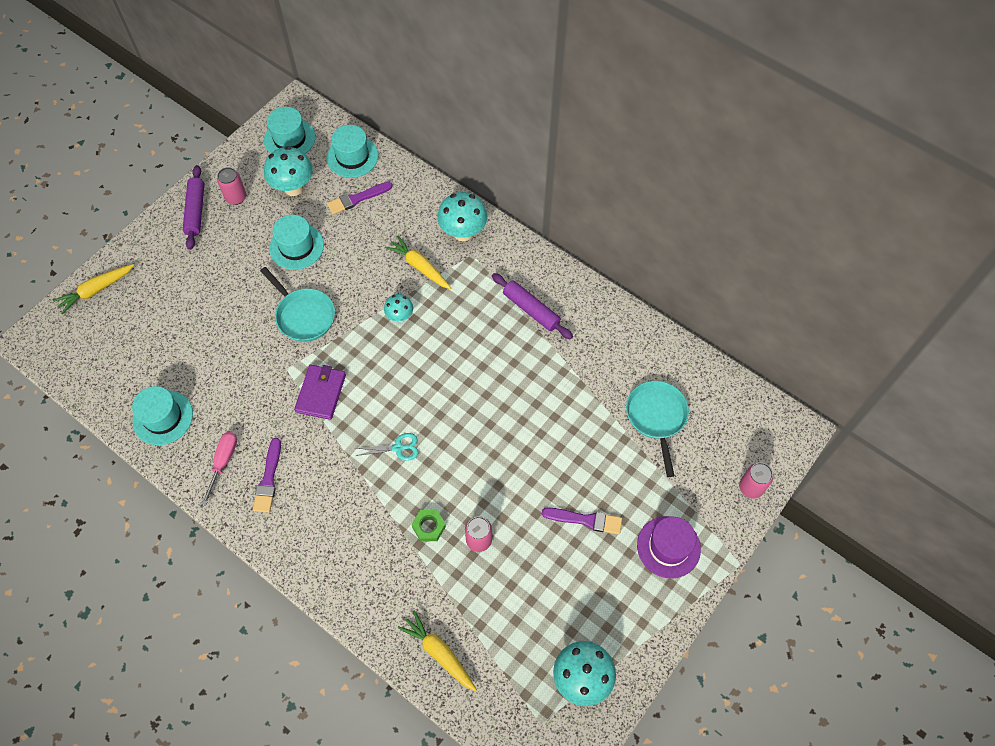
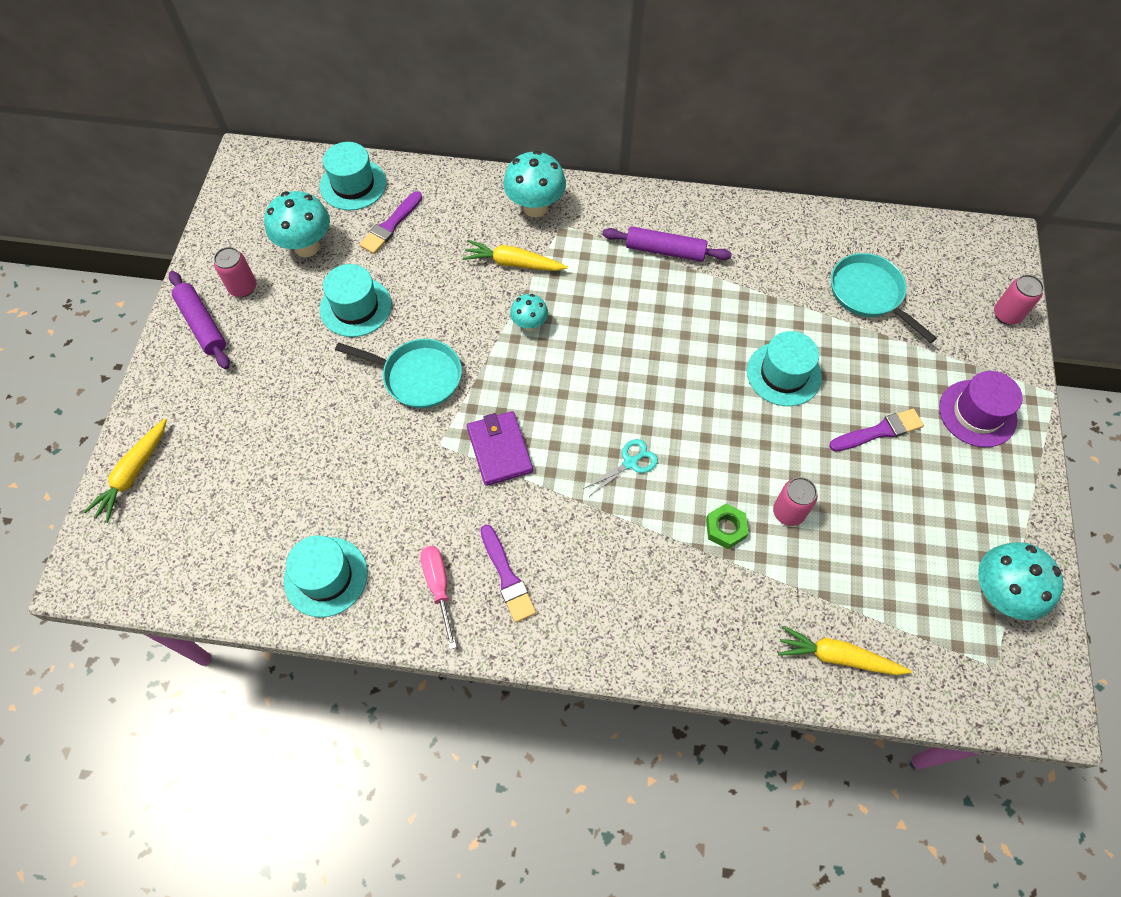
camera: 30 degrees left, 0 degrees up
turquoise hat [264,107,315,154] -> turquoise hat moved to [747,331,822,406]

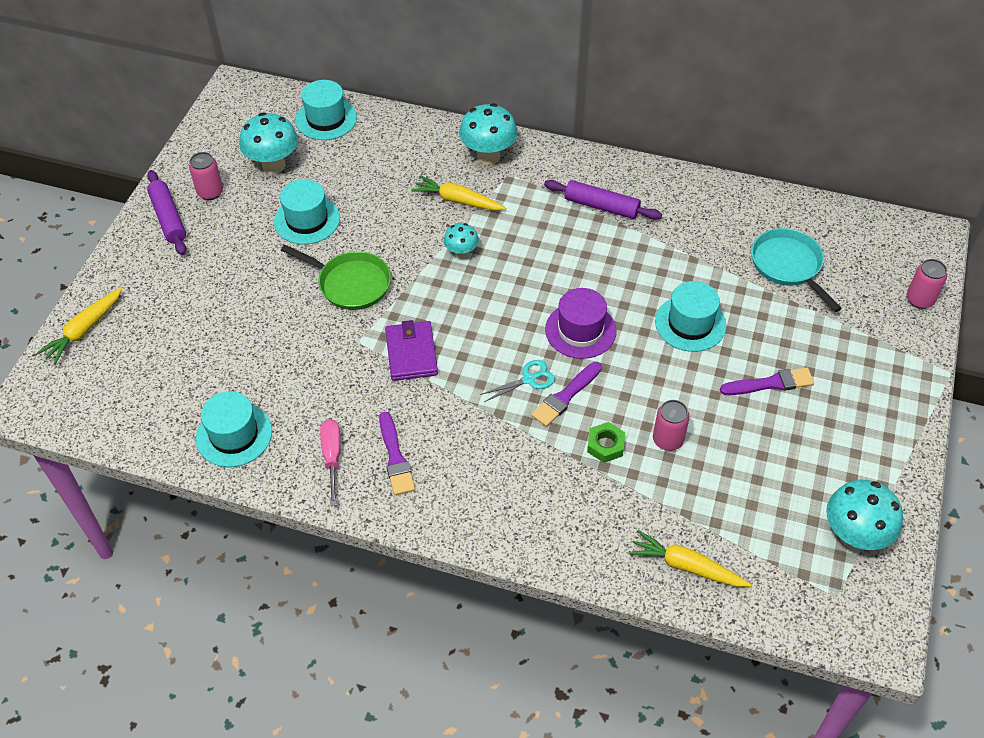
camera: 10 degrees right, 10 degrees down
turquoise pan [335,339,462,408] -> green pan [281,245,391,310]
purple brush [359,191,422,254] -> purple brush moved to [531,362,602,427]
purple hat [939,371,1023,448] -> purple hat moved to [545,288,616,359]

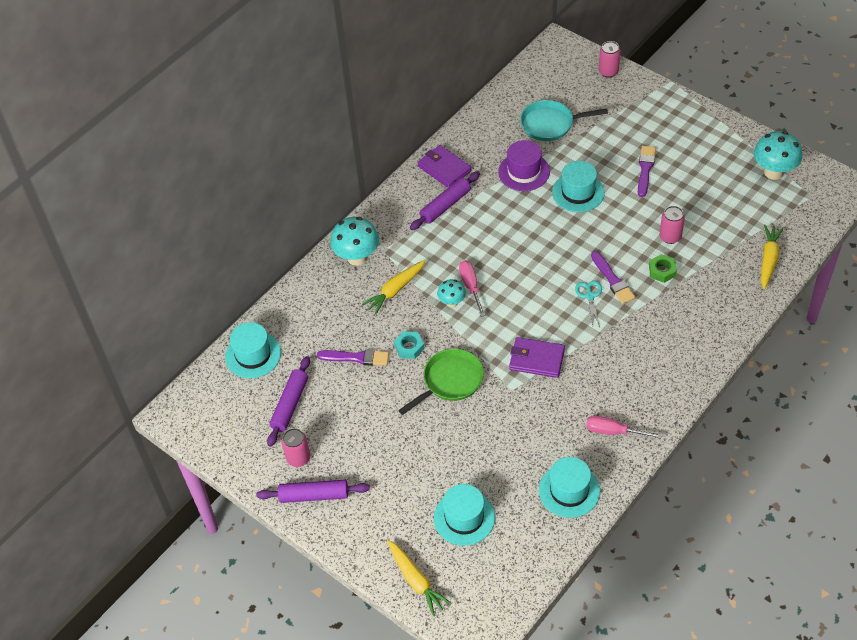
camera: 65 degrees left, 0 degrees up
turquoise mushroom [239,112,298,174] -> purple rolling pin [267,356,310,447]
turquoise hat [274,179,340,244] -> turquoise hat moved to [434,484,495,546]
purple brush [379,412,415,495] -> purple brush moved to [317,349,389,366]
purple hat [545,288,616,359] -> purple hat moved to [498,140,550,191]
yellow carrot [629,530,751,587] -> yellow carrot turned 150 degrees clockwise [761,225,784,290]
none -> turquoise nut [394,331,424,359]
none -> purple wallet [418,145,472,188]
none -> pink screwdriver [459,260,485,317]

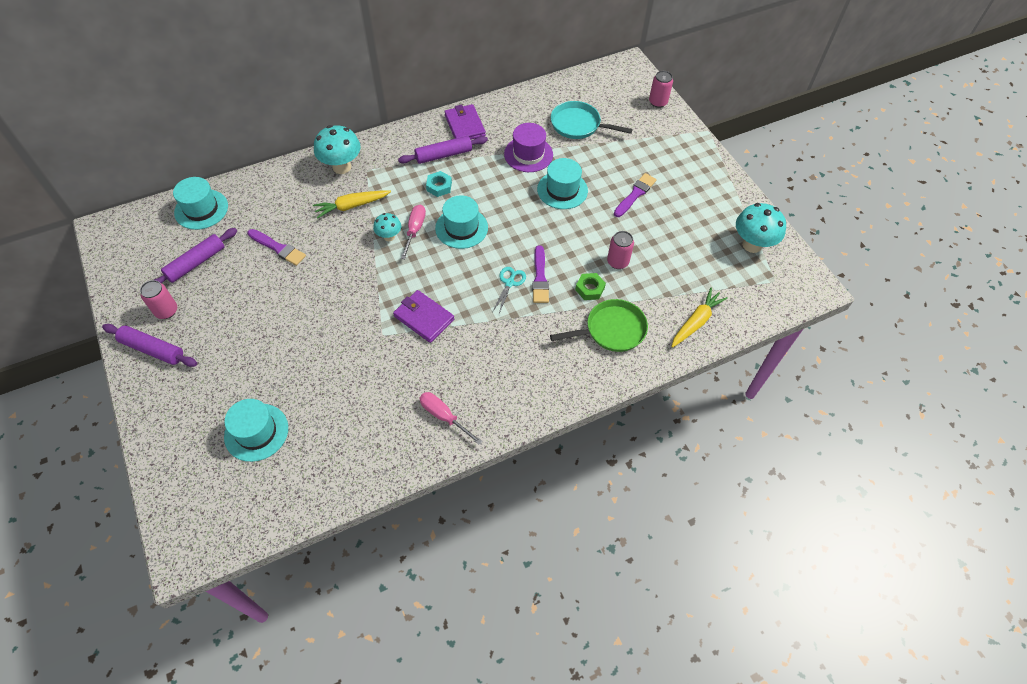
camera: 20 degrees right, 5 degrees up
yellow carrot [387,540,451,616] -> none
turquoise nut [394,331,424,359] -> turquoise nut moved to [426,171,452,197]
green pan [398,349,484,415] -> green pan moved to [550,299,648,352]
turquoise hat [539,457,600,518] -> turquoise hat moved to [435,195,488,249]

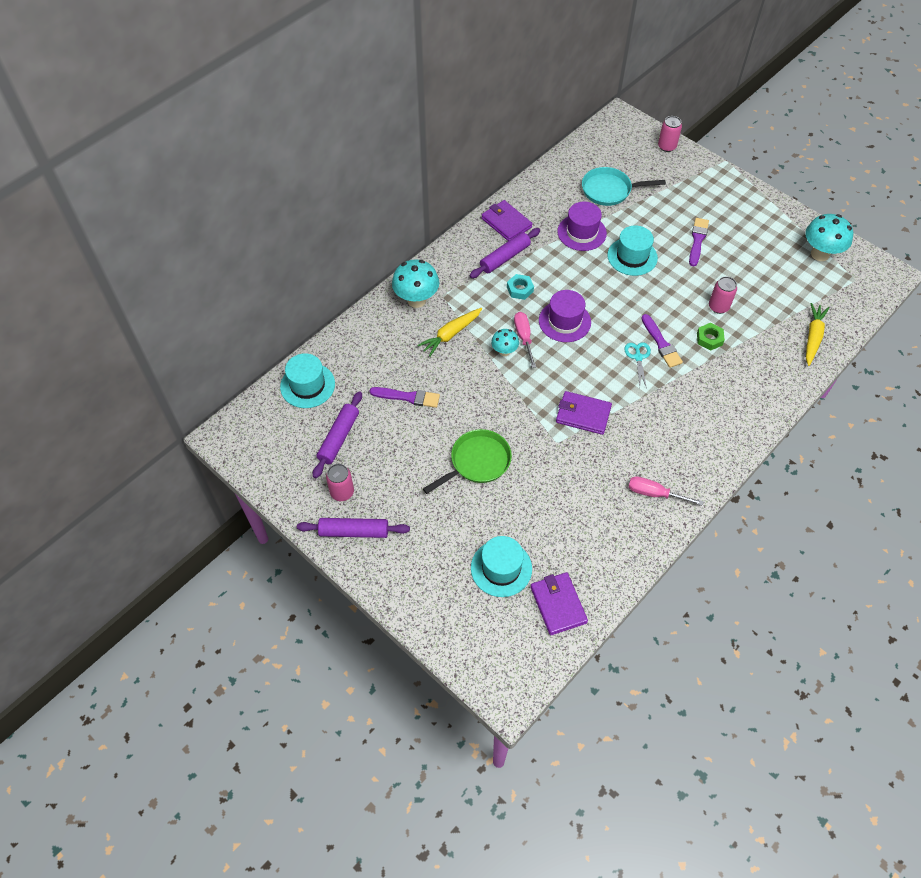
camera: 20 degrees left, 0 degrees up
turquoise hat [435,195,488,249] -> purple hat [539,290,591,342]
green pan [550,299,648,352] -> green pan moved to [423,429,512,494]
none -> purple wallet [530,572,588,635]

